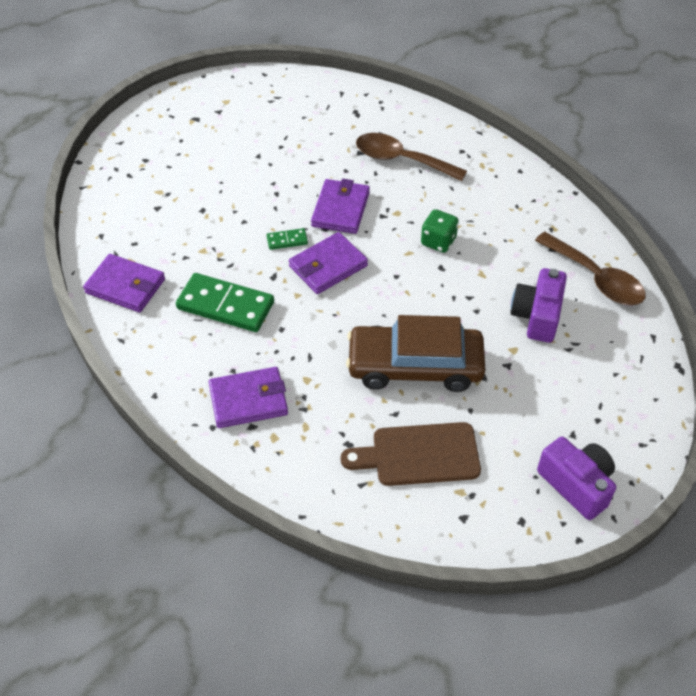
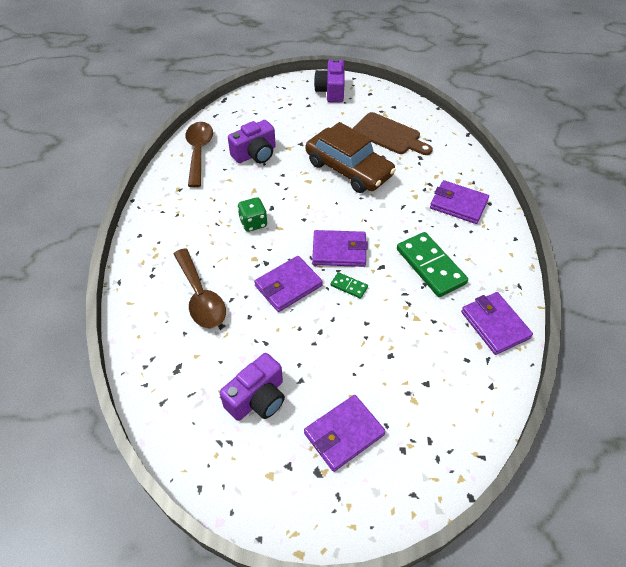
camera: 140 degrees left, 0 degrees up
none -> purple camera [220,353,285,421]
none -> purple wallet [304,395,386,472]

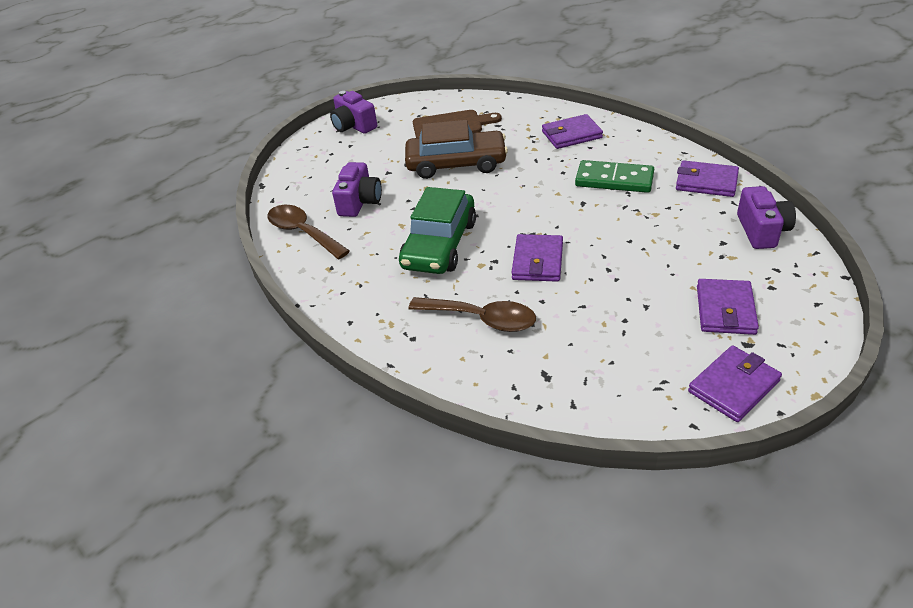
camera: 40 degrees left, 10 degrees down
purple camera [220,353,285,421] -> purple camera moved to [737,186,796,249]
green dice [238,197,267,232] -> green car [399,187,476,274]
purple wallet [312,230,368,267] -> purple wallet moved to [688,345,782,422]
green domino [330,272,368,299] -> none

